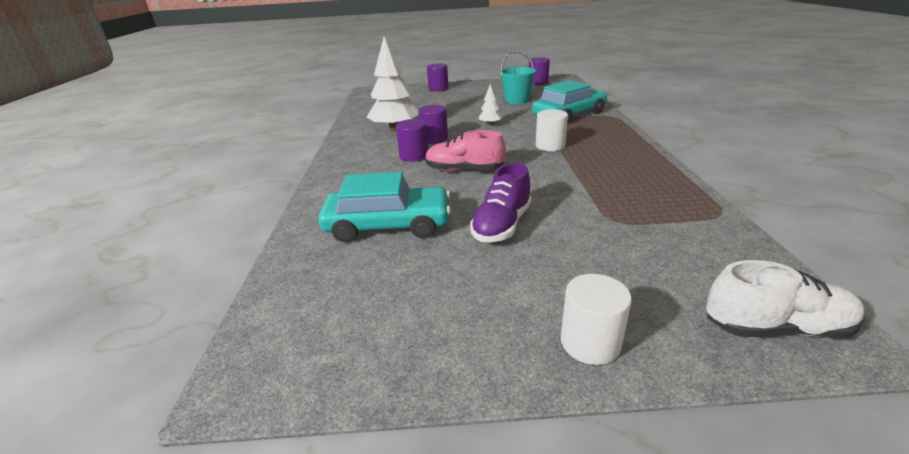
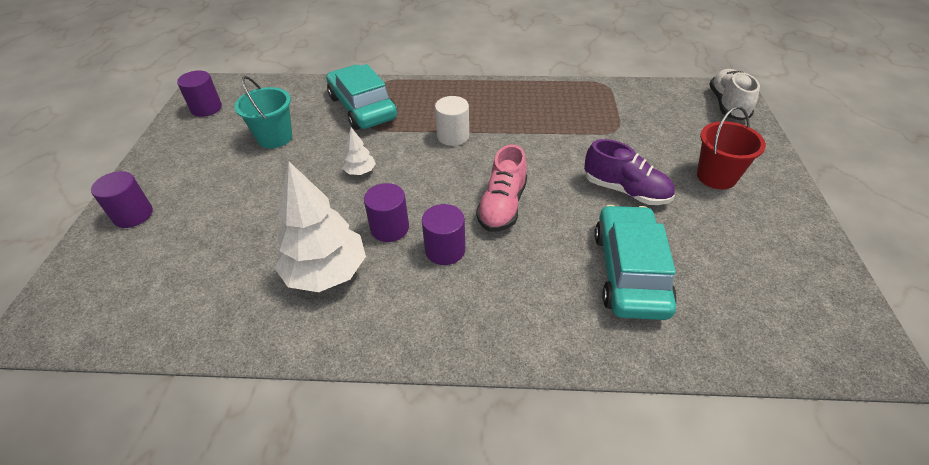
camera: 85 degrees left, 15 degrees up
white cylinder [561,274,632,365] -> none
none -> red bucket [697,106,766,189]

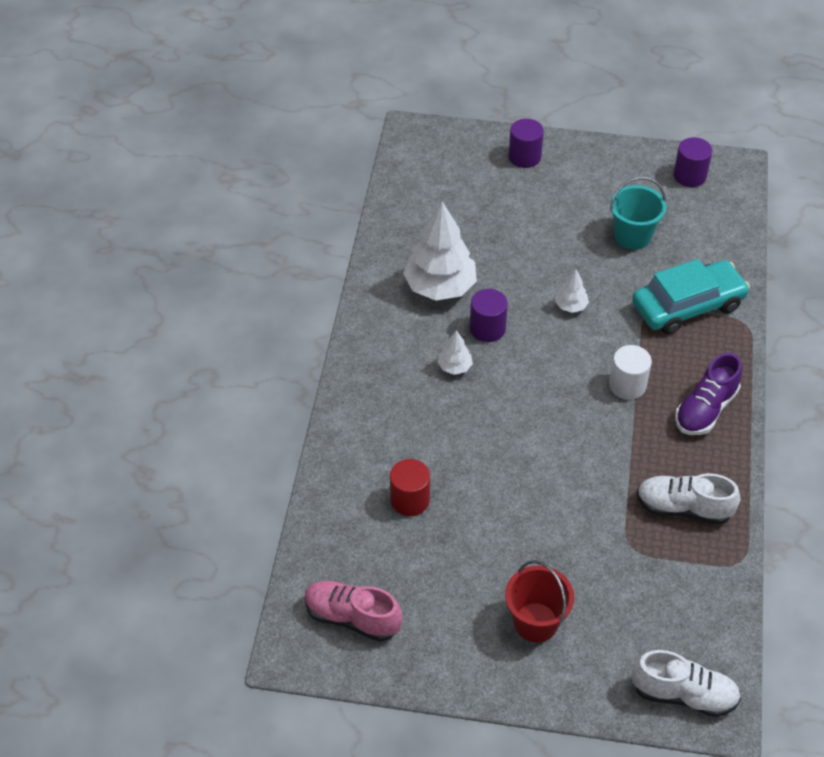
camera: 95 degrees right, 5 degrees up
purple cylinder [422,204,465,265] -> white tree [438,330,473,375]
pink shoe [476,145,527,232] -> pink shoe moved to [304,581,403,642]
purple shoe [584,139,675,205] -> purple shoe moved to [675,353,742,435]
turquoise car [594,205,677,320] -> red cylinder [390,459,430,516]
none -> white shoe [637,473,740,525]

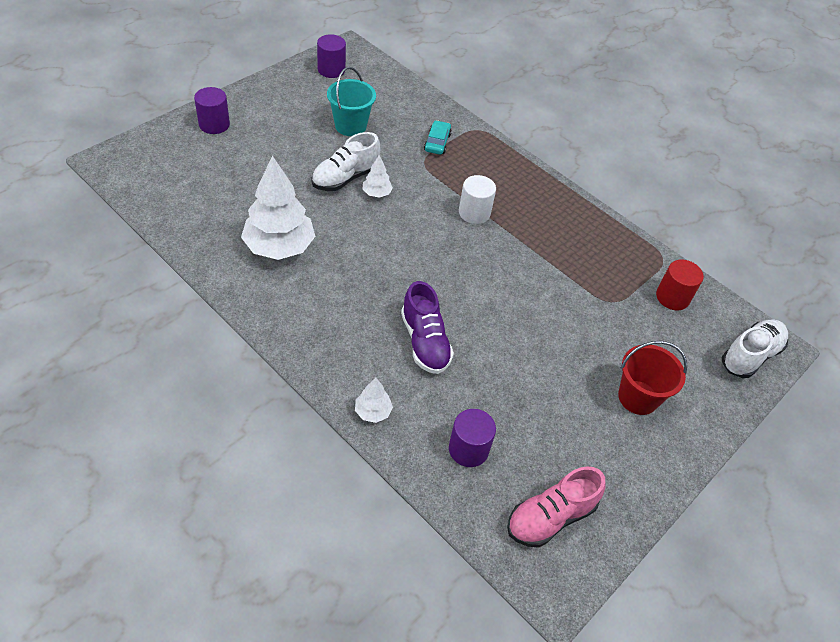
camera: 60 degrees left, 0 degrees up
red cylinder [390,459,430,516] -> red cylinder moved to [656,260,704,310]
white tree [438,330,473,375] -> white tree moved to [355,378,393,423]
purple cylinder [470,289,508,342] -> purple cylinder moved to [449,409,496,467]
turquoise car [632,259,750,334] -> turquoise car [424,120,452,155], size x0.48
white shoe [637,473,740,525] -> white shoe moved to [311,132,380,191]
purple shoe [675,353,742,435] -> purple shoe moved to [401,281,454,374]

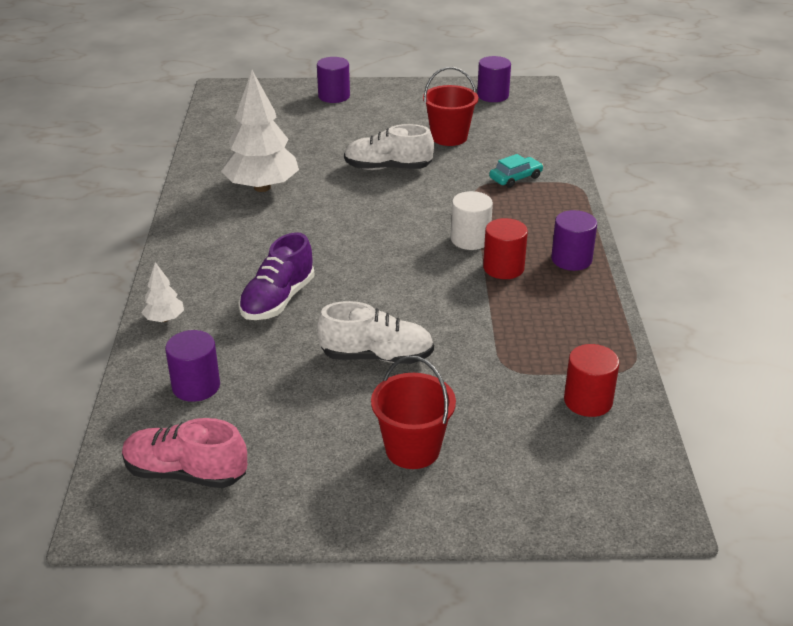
camera: 50 degrees right, 15 degrees down
turquoise bucket [327,67,376,136] -> red bucket [423,67,478,146]
white tree [363,155,393,198] -> none
white shoe [722,319,788,378] -> white shoe moved to [317,301,434,364]
none -> red cylinder [483,218,528,279]
none -> purple cylinder [551,210,597,271]

